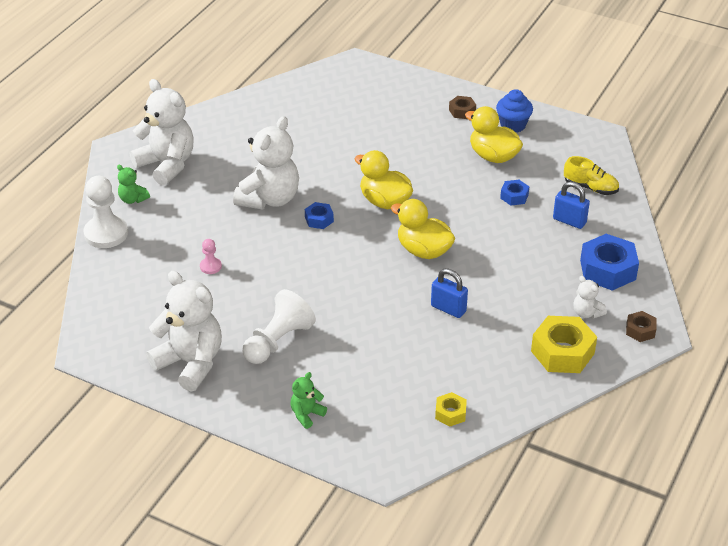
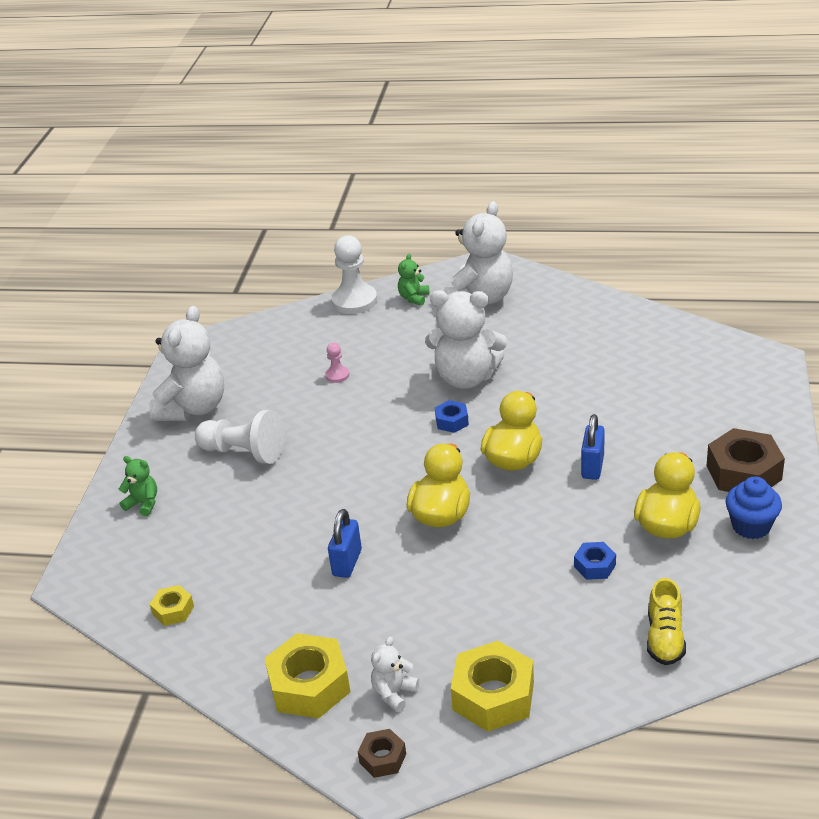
camera: 75 degrees right, 5 degrees down
brown nut [449,96,476,119] -> brown nut [706,428,785,492], size x1.92
blue padlock [553,182,590,229] -> blue padlock moved to [581,414,605,480]
blue nut [580,234,639,291] -> yellow nut [451,641,534,732]

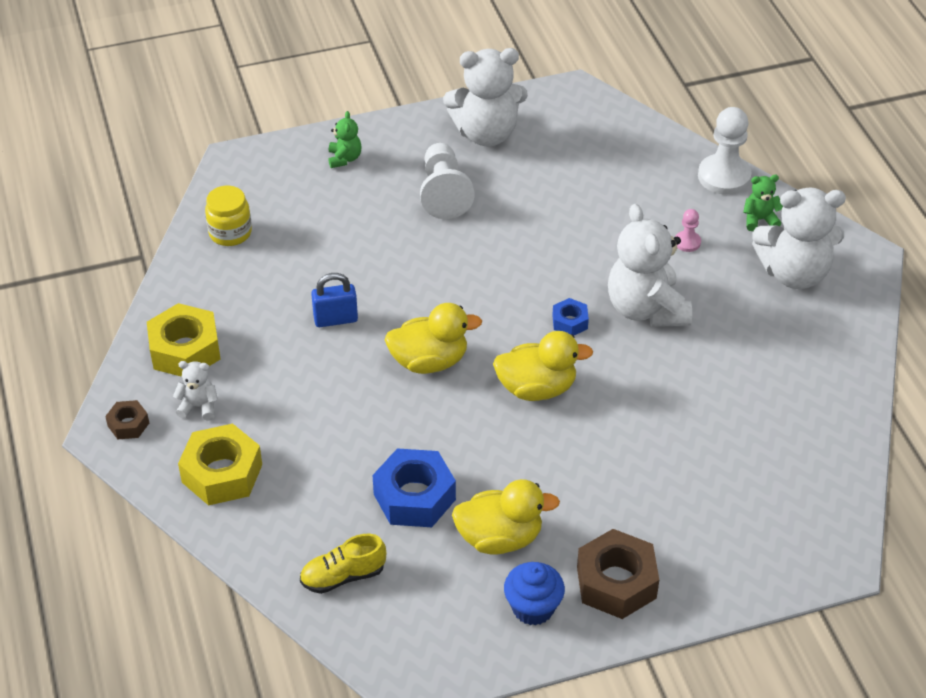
camera: 60 degrees right, 10 degrees up
yellow nut [150,585,194,626] -> yellow jar [205,186,252,246]
pink pawn [325,343,349,383] -> pink pawn moved to [675,209,701,252]
blue nut [574,542,616,580] -> blue nut [372,448,456,527], size x1.92
blue padlock [581,414,605,480] -> none

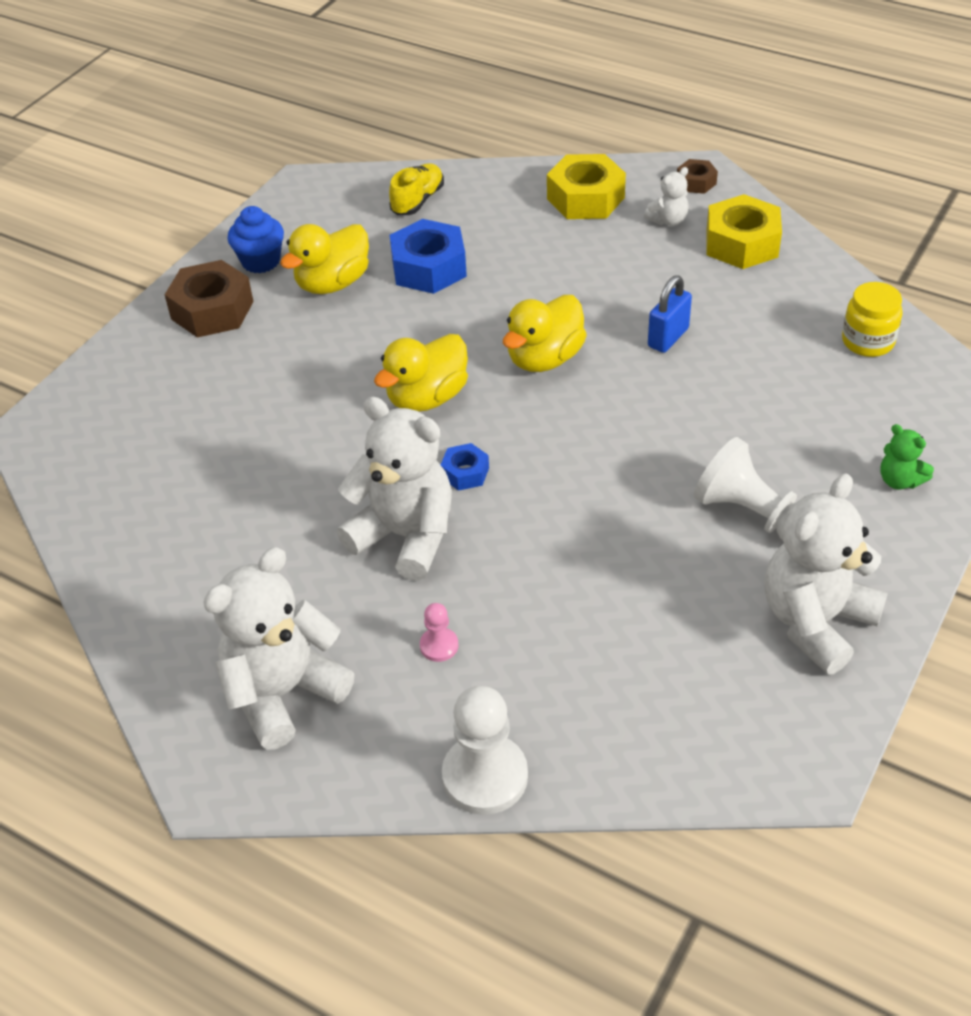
camera: 140 degrees right, 0 degrees up
green teddy bear [743,175,783,231] -> none

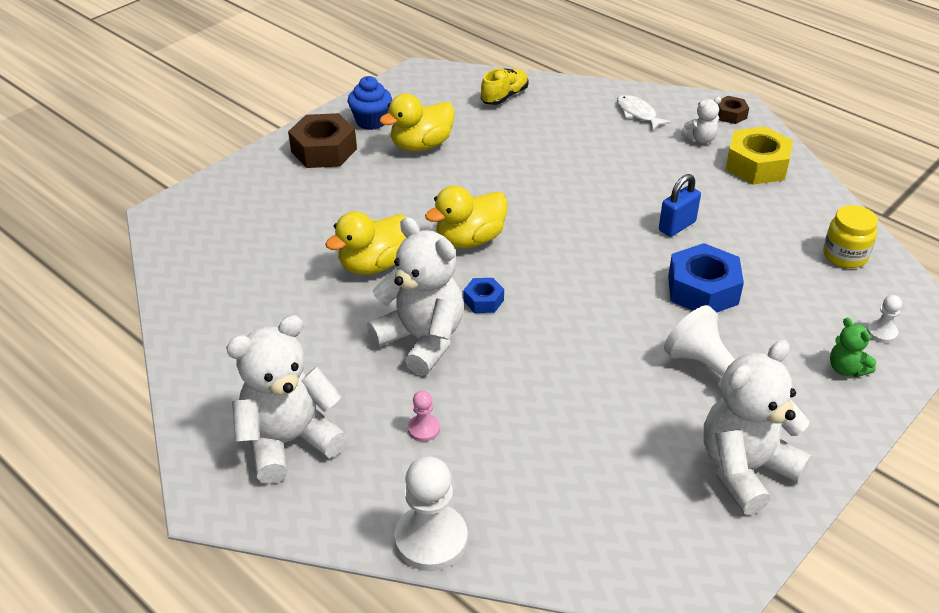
camera: 10 degrees right, 5 degrees down
blue nut [390,219,467,294] -> blue nut moved to [668,243,744,313]
yellow duck [503,295,587,372] -> yellow duck moved to [325,211,406,275]
yellow nut [547,154,626,219] -> white fish [617,95,671,131]
none -> white pawn [867,295,902,343]

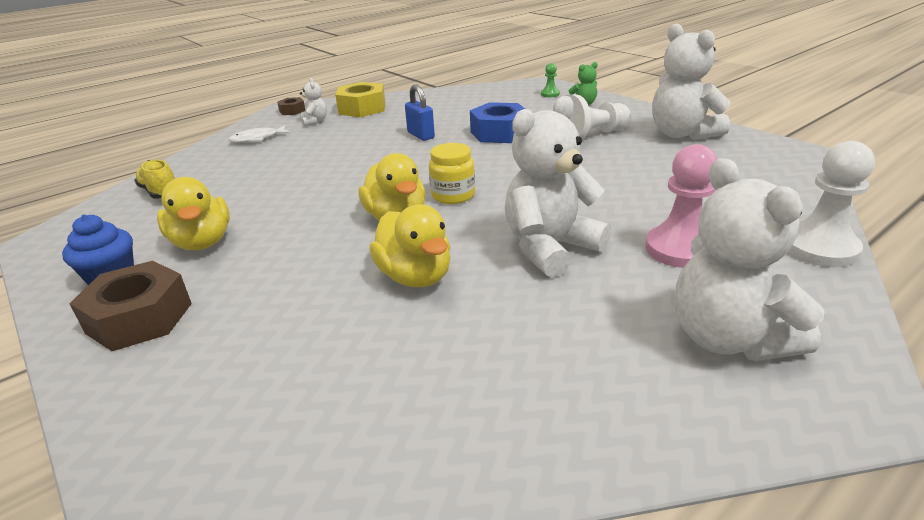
camera: 80 degrees left, 10 degrees down
pink pawn [408,391,440,442] -> pink pawn [645,144,718,268], size x2.05
blue nut [463,278,504,313] -> none
yellow jar [823,205,878,268] -> yellow jar moved to [429,143,475,204]
white pawn [867,295,902,343] -> green pawn [541,63,560,97]

